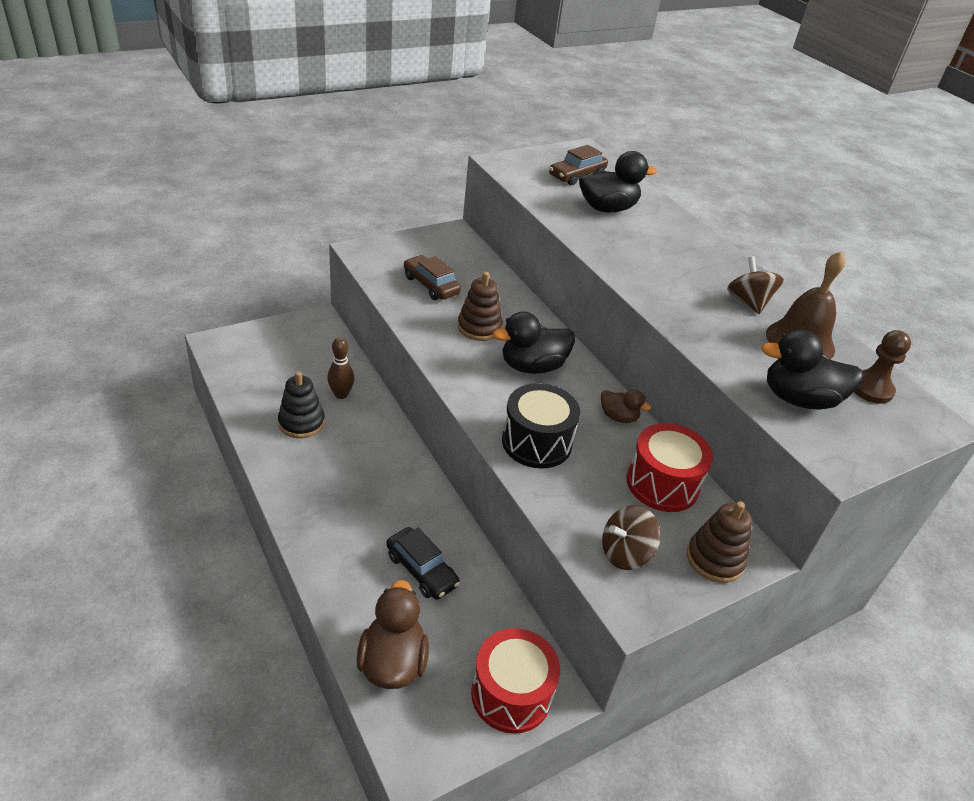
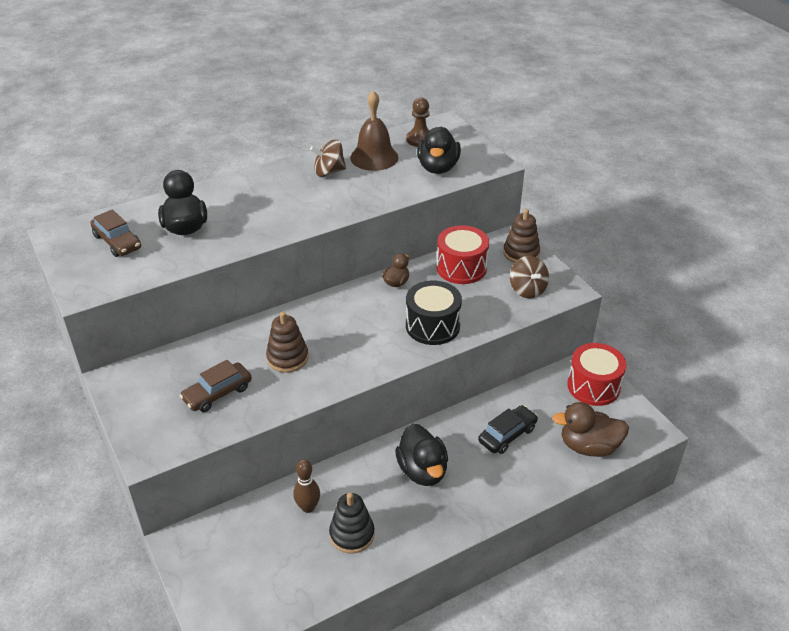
camera: 85 degrees left, 0 degrees up
black duck [493,311,575,374] -> black duck moved to [395,424,448,486]

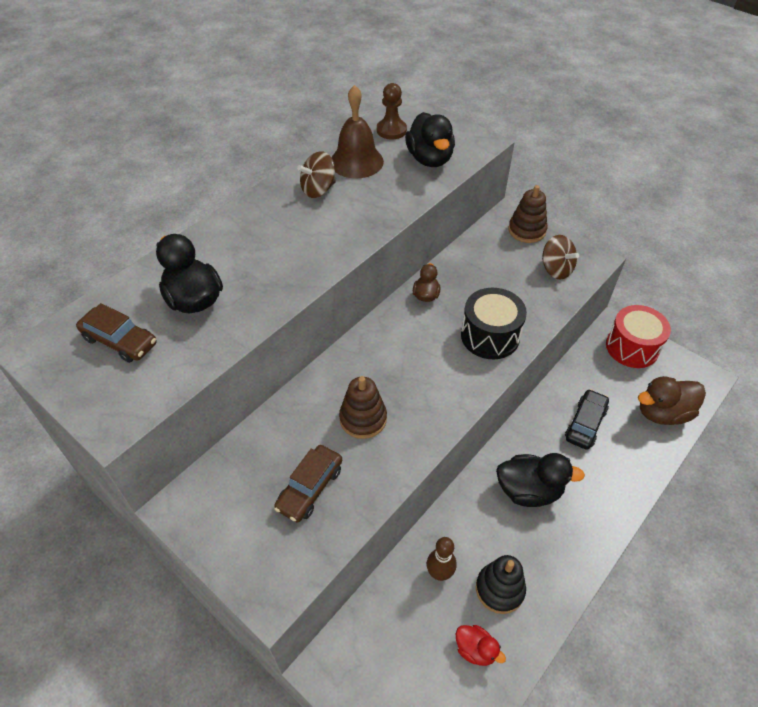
camera: 20 degrees left, 10 degrees up
black duck [395,424,448,486] -> black duck turned 45 degrees counterclockwise [496,453,585,507]
red drum [436,225,489,284] -> none
none -> red duck [456,625,506,666]

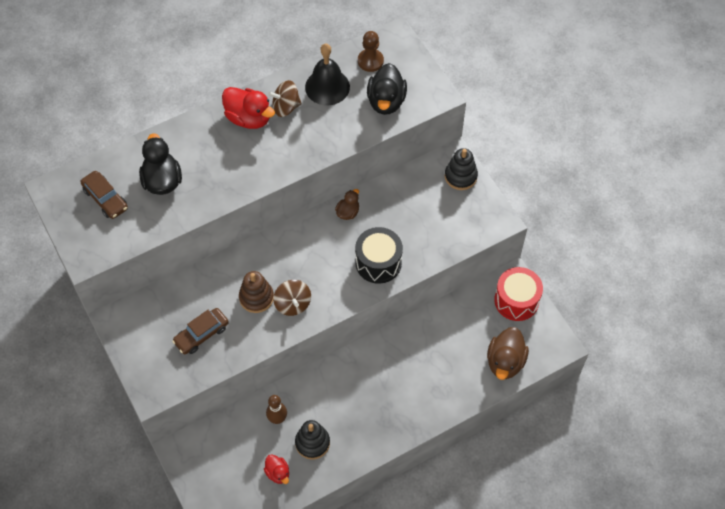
camera: 20 degrees right, 10 degrees up
brown bell [331,85,384,179] -> black bell [305,43,350,105]
black duck [496,453,585,507] -> none
brown stacking toy [508,185,547,243] -> black stacking toy [445,148,478,190]
brown spinning top [542,235,579,280] -> brown spinning top moved to [273,280,311,316]
black car [565,389,609,450] -> none
brown duck [638,376,706,425] -> brown duck turned 75 degrees counterclockwise [487,327,529,380]
none -> red duck [222,87,275,129]

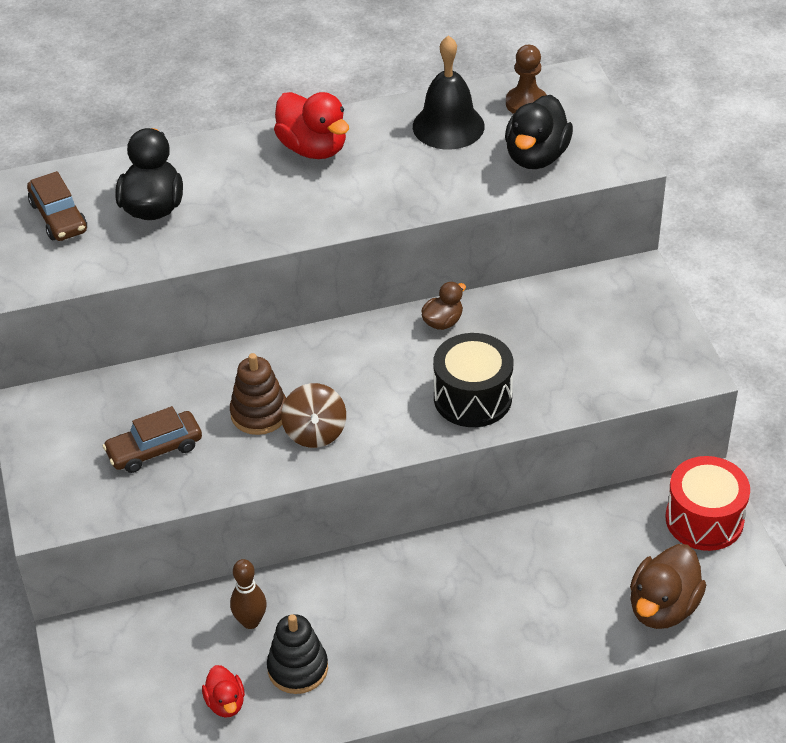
camera: 15 degrees right, 15 degrees down
brown spinning top [268,80,302,117] -> none
black stacking toy [445,148,478,190] -> none

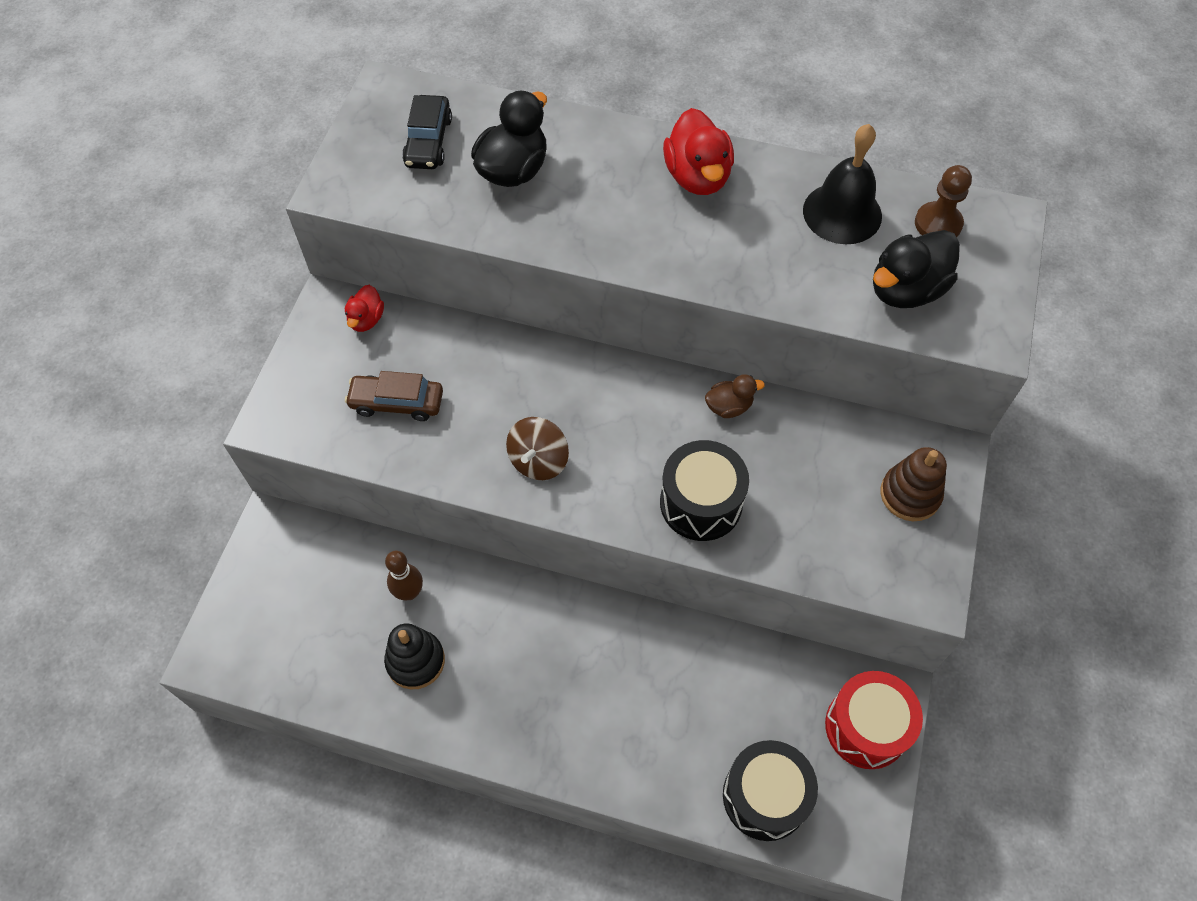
camera: 30 degrees right, 15 degrees up
brown car [27,171,87,241] -> black car [402,95,452,169]
red duck [202,665,245,718] -> red duck moved to [345,285,384,332]
brown stacking toy [230,353,286,435] -> brown stacking toy moved to [880,447,947,521]
brown duck [630,544,706,629] -> black drum [723,740,818,841]

